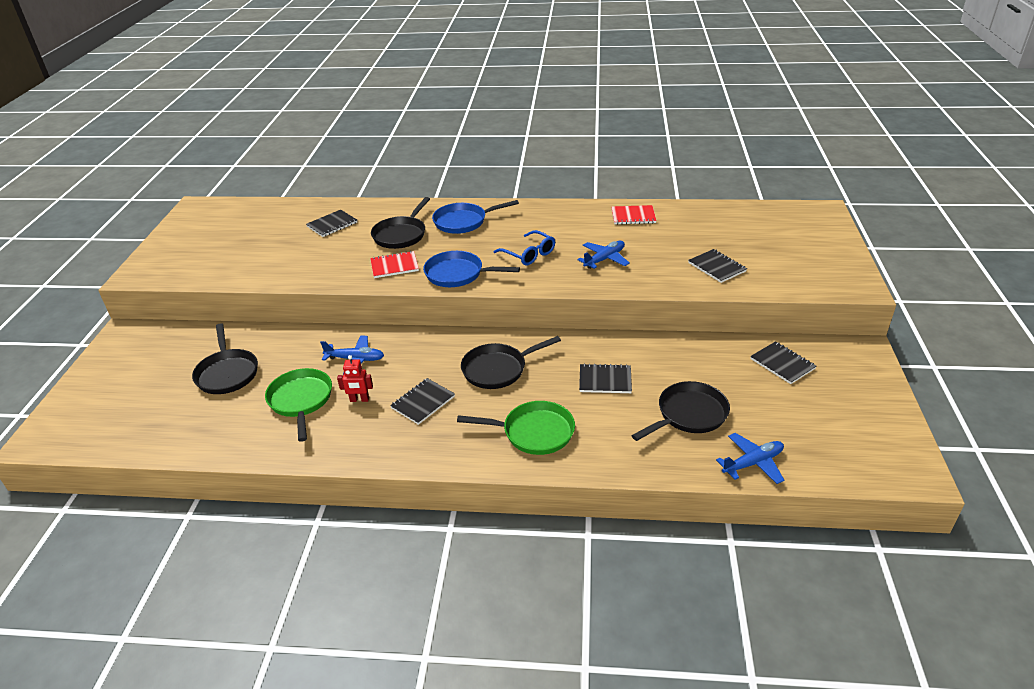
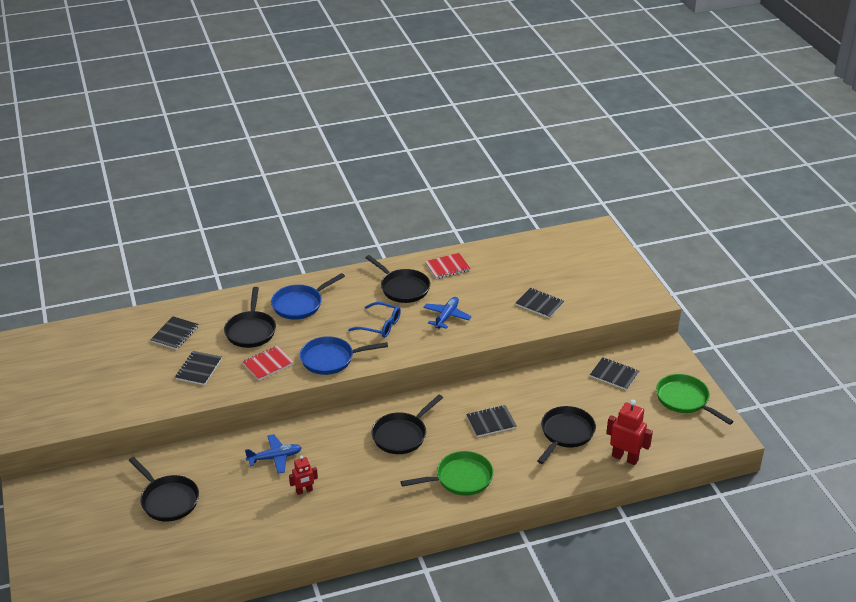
camera: 25 degrees left, 0 degrees up
green pan [265,368,332,442] -> green pan moved to [656,374,734,425]
black notebook [390,378,455,425] -> black notebook moved to [175,351,222,385]
blue plane [716,433,784,484] -> red robot [606,400,653,465]
none -> black pan [365,255,430,303]

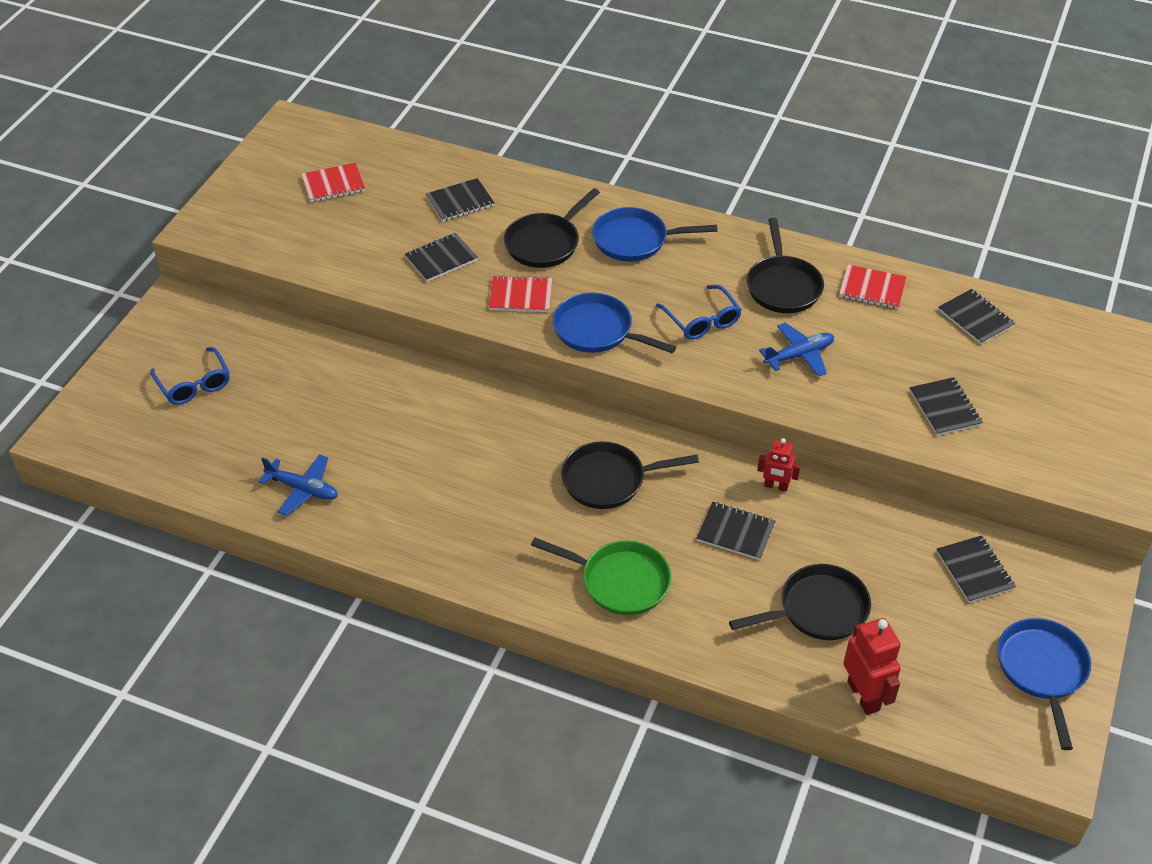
camera: 40 degrees right, 10 degrees up
black pan [129,457,199,522] -> none
blue plane [245,434,302,474] -> blue plane moved to [259,454,338,516]
red robot [289,455,318,495] -> red robot moved to [757,438,801,492]
green pan [656,374,734,425] -> blue pan [998,618,1091,750]
none -> blue glasses [150,347,230,405]
none -> red notebook [301,163,365,202]
none -> black notebook [938,289,1015,345]

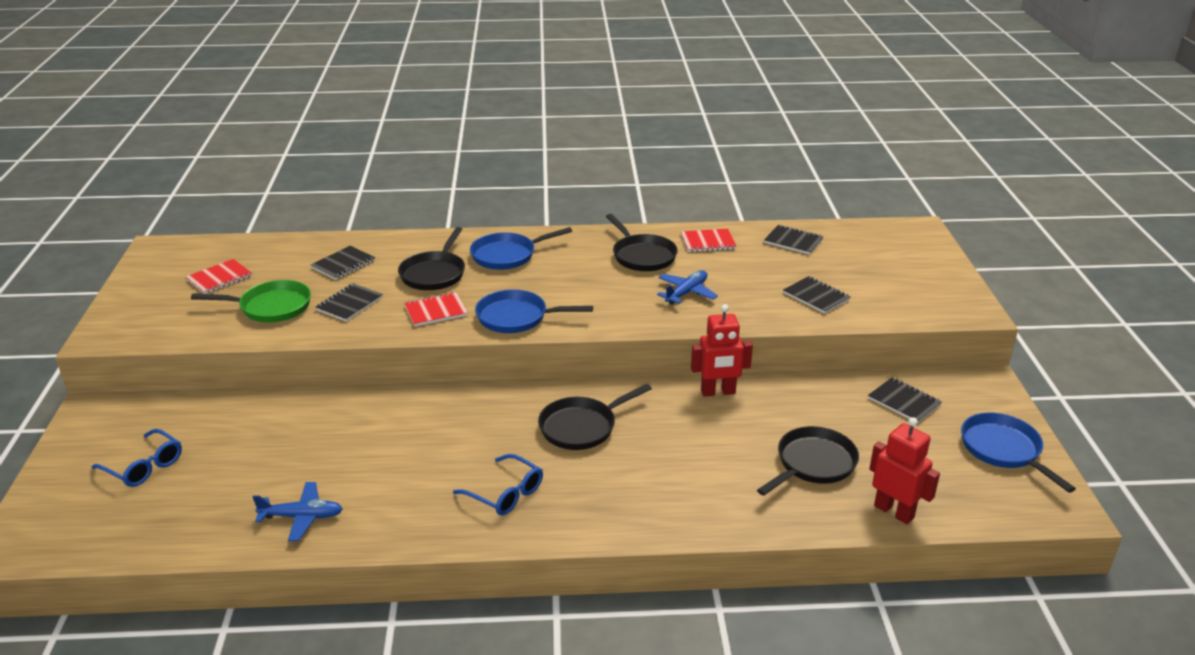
camera: 25 degrees left, 15 degrees down
green pan [531,538,671,615] -> green pan moved to [191,280,311,323]
blue glasses [656,285,741,340] -> blue glasses moved to [453,454,543,515]
black notebook [697,502,775,560] -> none
red robot [757,438,801,492] -> red robot [691,304,753,397], size x1.64

